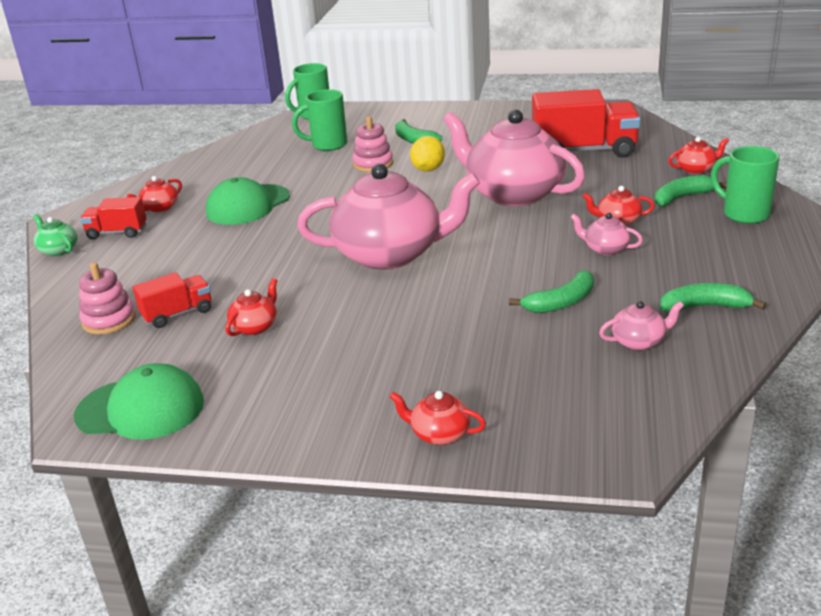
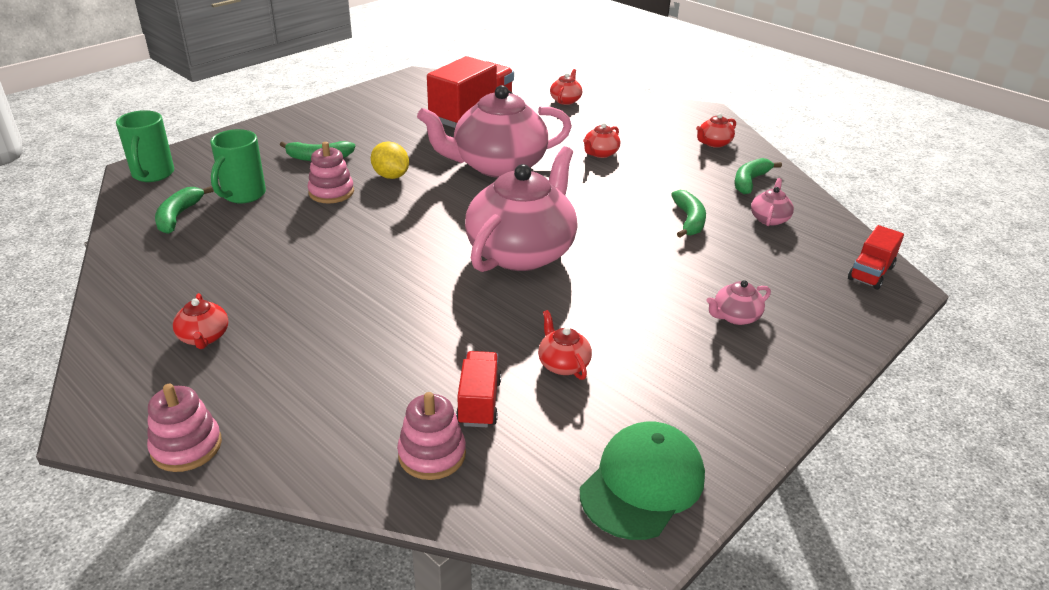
camera: 60 degrees left, 5 degrees up
green teapot [33,214,78,256] -> pink stacking toy [147,384,222,472]
red truck [80,197,147,239] -> red truck moved to [848,225,904,290]
green cap [206,177,290,225] -> none
red teapot [390,391,486,445] -> red teapot moved to [696,113,736,148]
pink teapot [571,213,643,256] -> pink teapot moved to [706,280,771,325]
green banana [655,175,727,207] -> green banana moved to [155,186,213,234]
green mug [711,146,780,224] -> none

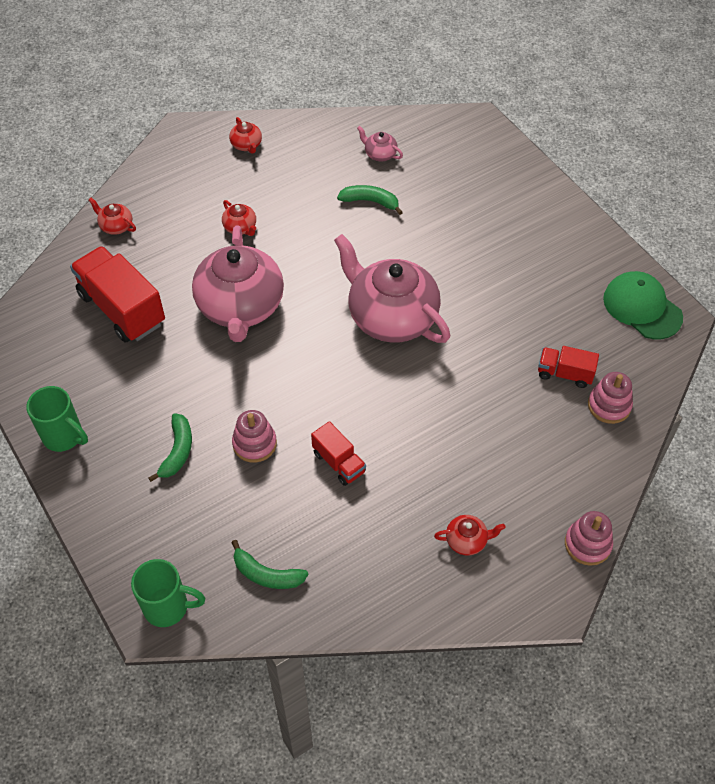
camera: 75 degrees left, 20 degrees up
green mug [210,129,266,203] -> green mug moved to [26,386,88,452]
yellow lemon [371,141,409,179] -> none
red teapot [538,310,592,380] -> none
pink teapot [706,280,771,325] -> none
green banana [735,158,782,194] -> none
red truck [848,225,904,290] -> red truck moved to [311,421,366,486]

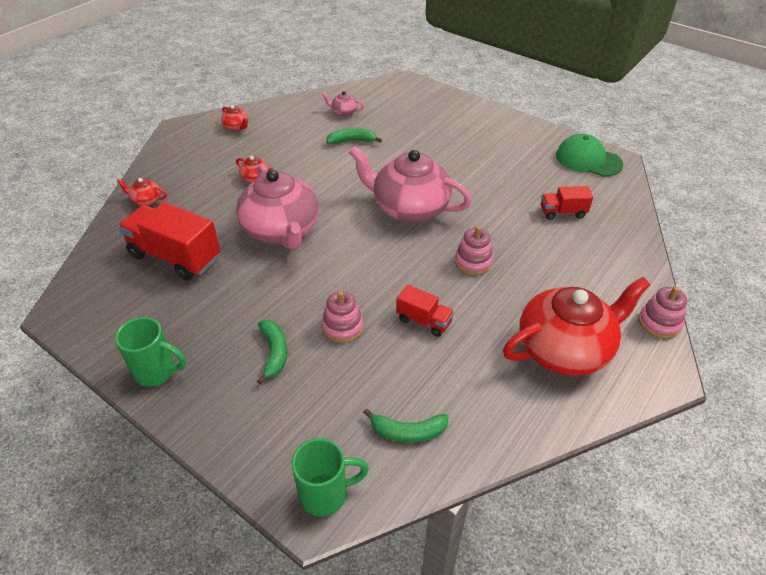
camera: 20 degrees left, 10 degrees down
red teapot [434,515,506,555] -> red teapot [503,277,650,376], size x2.47
pink stacking toy [588,372,633,424] -> pink stacking toy moved to [455,226,493,275]

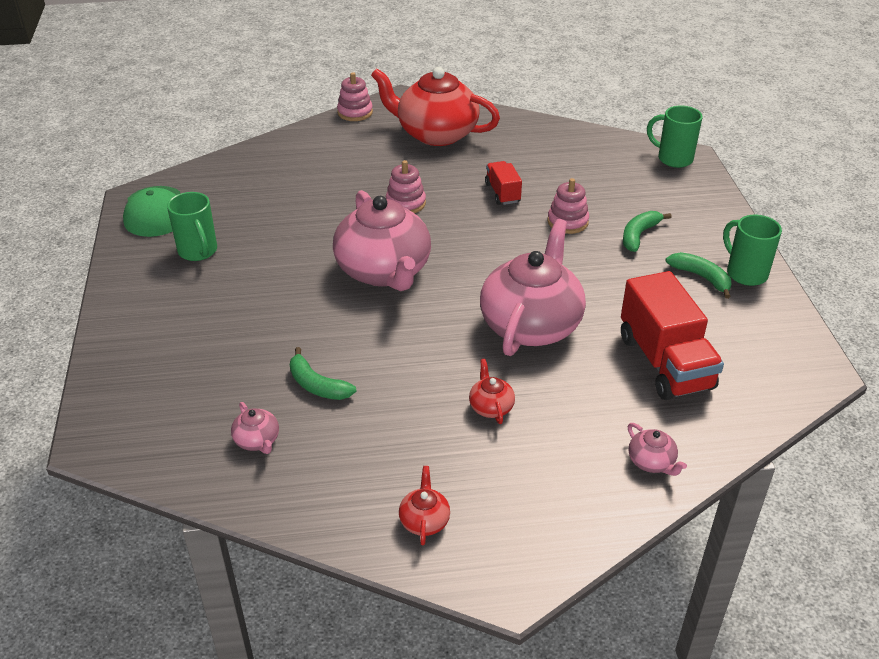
camera: 135 degrees left, 5 degrees down
red teapot [116,178,167,206] -> pink teapot [628,423,687,476]
green banana [363,408,449,442] -> green banana moved to [666,252,732,299]
red truck [541,186,593,220] -> none
none -> green mug [167,192,217,261]

